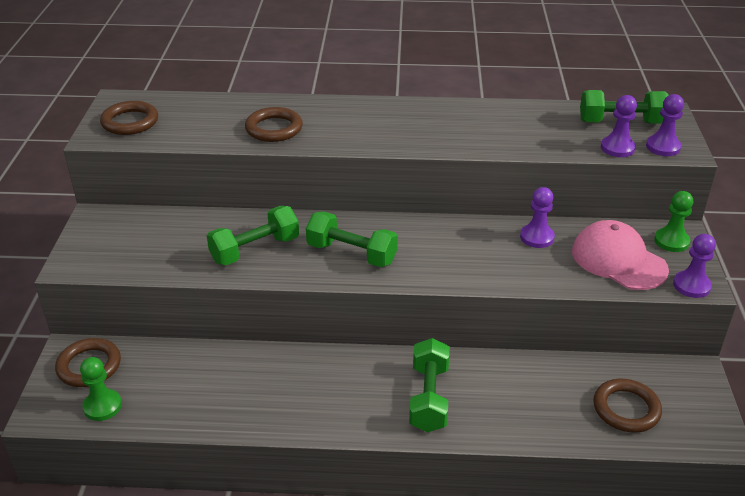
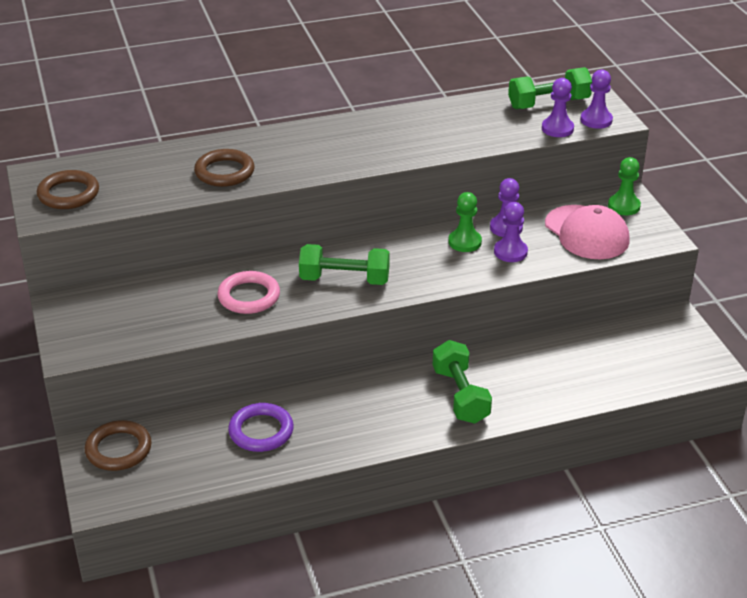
camera: 20 degrees left, 0 degrees up
green pawn [80,357,122,421] -> green pawn moved to [448,192,482,252]
green dumbbell [207,206,299,265] -> pink ring [217,271,280,314]
pink cap [572,220,669,290] -> pink cap turned 150 degrees counterclockwise [545,205,630,259]
brown ring [593,379,662,433] -> none
purple pawn [673,234,716,298] -> purple pawn moved to [494,202,528,262]
none -> purple ring [228,403,294,452]

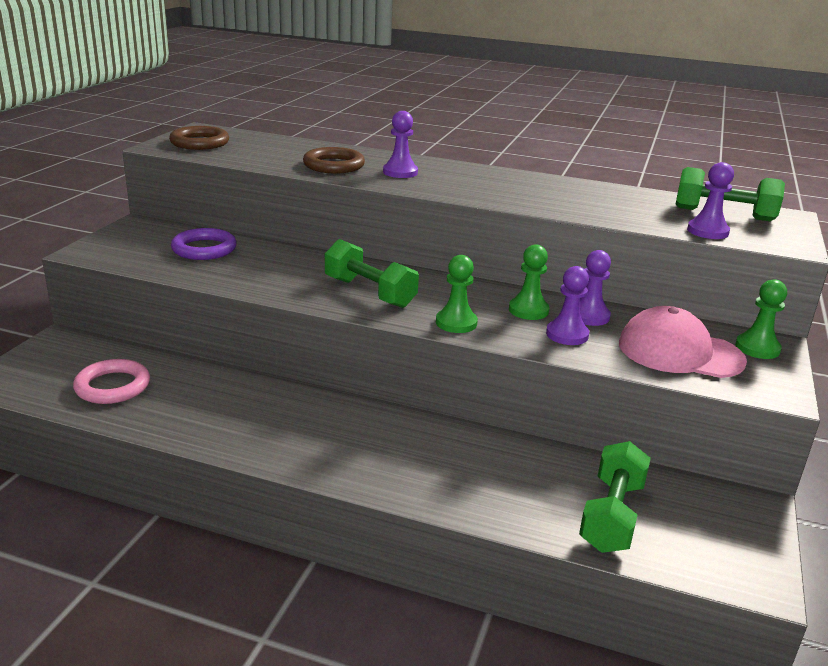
camera: 35 degrees right, 10 degrees down
brown ring [85,420,152,471] -> none
pink ring [217,271,280,314] -> pink ring moved to [73,359,150,404]
purple ring [228,403,294,452] -> purple ring moved to [171,228,237,260]
green dumbbell [433,340,492,424] -> green dumbbell moved to [579,441,651,553]
pink cap [545,205,630,259] -> pink cap turned 105 degrees clockwise [619,306,747,378]
purple pawn [580,70,613,129] -> purple pawn moved to [383,111,418,178]
none -> green pawn [436,255,478,333]

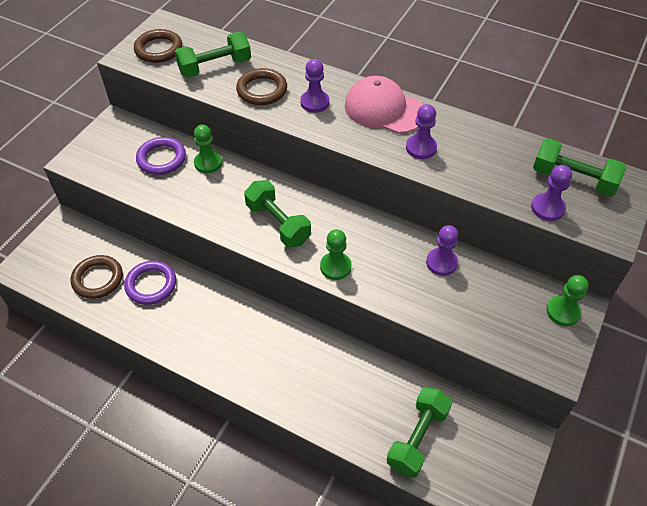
camera: 10 degrees right, 25 degrees up
pink ring [73,359,150,404] -> brown ring [71,255,123,299]
green pawn [509,244,549,320] -> green pawn moved to [194,125,222,173]
purple pawn [546,266,589,345] -> purple pawn moved to [406,104,437,159]
pink cap [619,306,747,378] -> pink cap moved to [345,76,423,134]
none -> purple ring [124,261,176,305]
none -> green dumbbell [175,32,251,78]

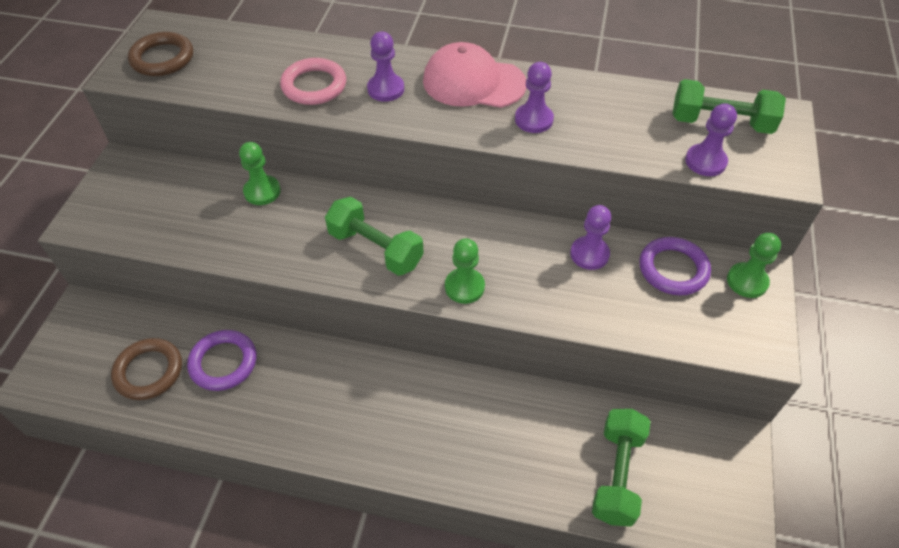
camera: 15 degrees left, 0 degrees up
purple ring [136,137,186,175] -> purple ring moved to [639,237,711,296]
green dumbbell [175,32,251,78] -> none
brown ring [236,68,287,105] -> pink ring [280,58,346,105]

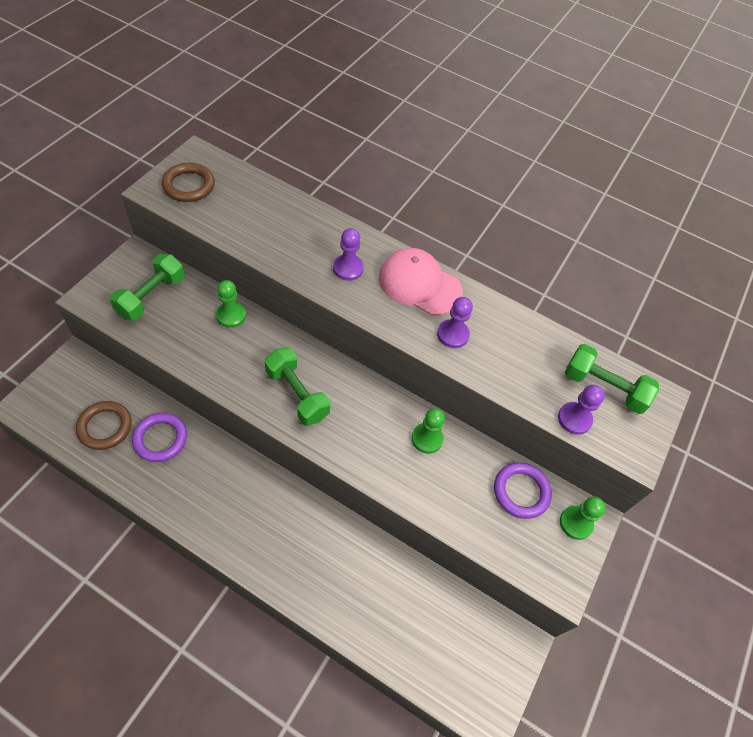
camera: 10 degrees right, 5 degrees up
pink ring [280,58,346,105] -> none
green pawn [445,238,485,304] -> green pawn moved to [412,408,445,454]
purple pawn [570,205,611,270] -> none
green dumbbell [592,409,651,527] -> green dumbbell moved to [109,254,185,321]

